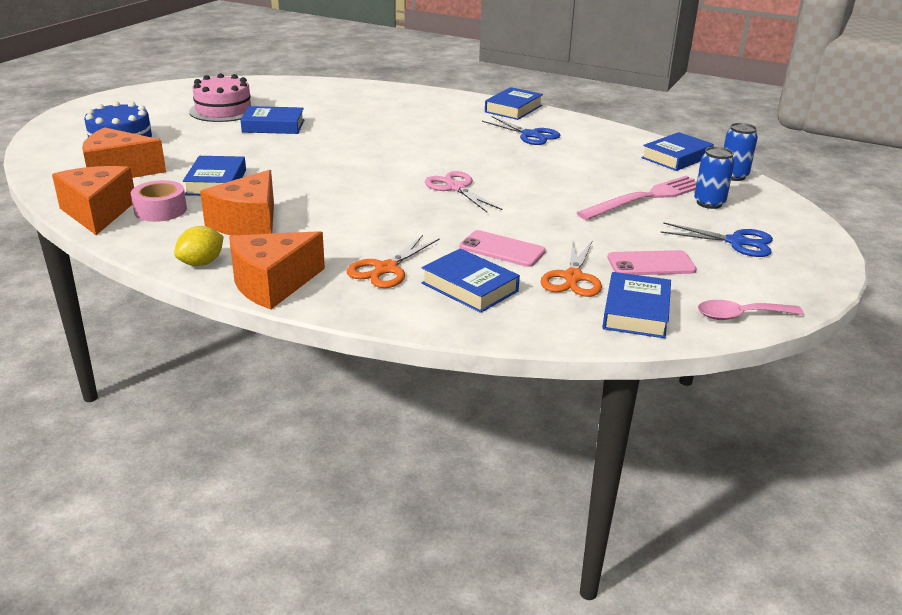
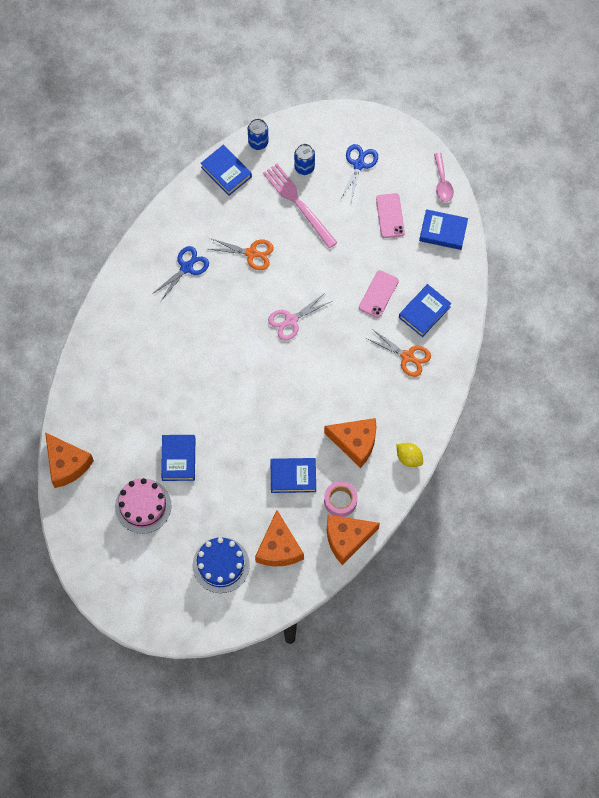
camera: 90 degrees left, 40 degrees up
orange cheese [229,231,325,310] -> orange cheese moved to [45,432,94,488]
blue book [485,87,543,120] -> none
orange scissors [541,240,602,297] -> orange scissors moved to [209,238,274,270]

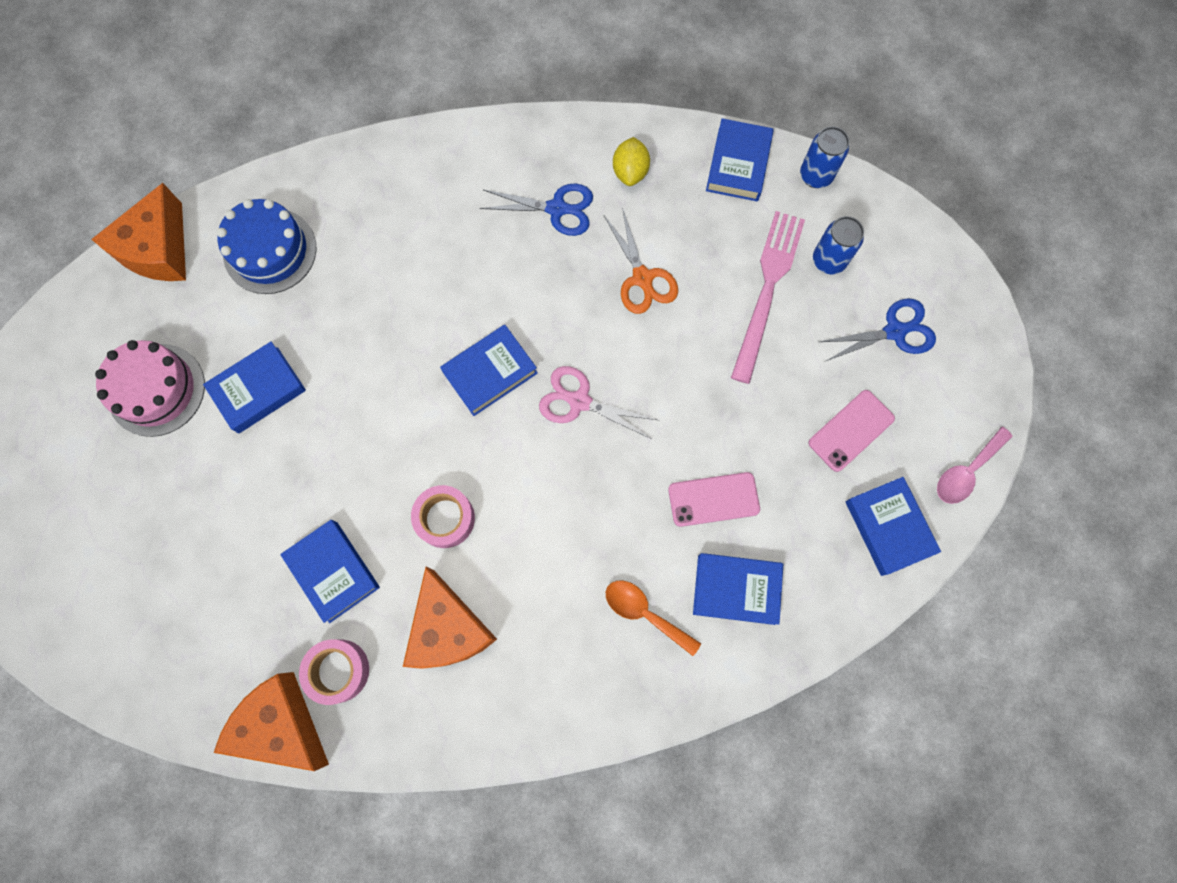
camera: 55 degrees right, 5 degrees up
blue cake [193,537,250,593] -> blue cake moved to [216,199,316,294]
orange cheese [255,510,304,567] -> none
orange scissors [367,330,431,377] -> orange spoon [606,581,701,656]
yellow lemon [396,443,423,467] -> yellow lemon moved to [613,137,650,186]
none -> pink tape [411,485,475,548]
none -> blue book [440,325,538,416]

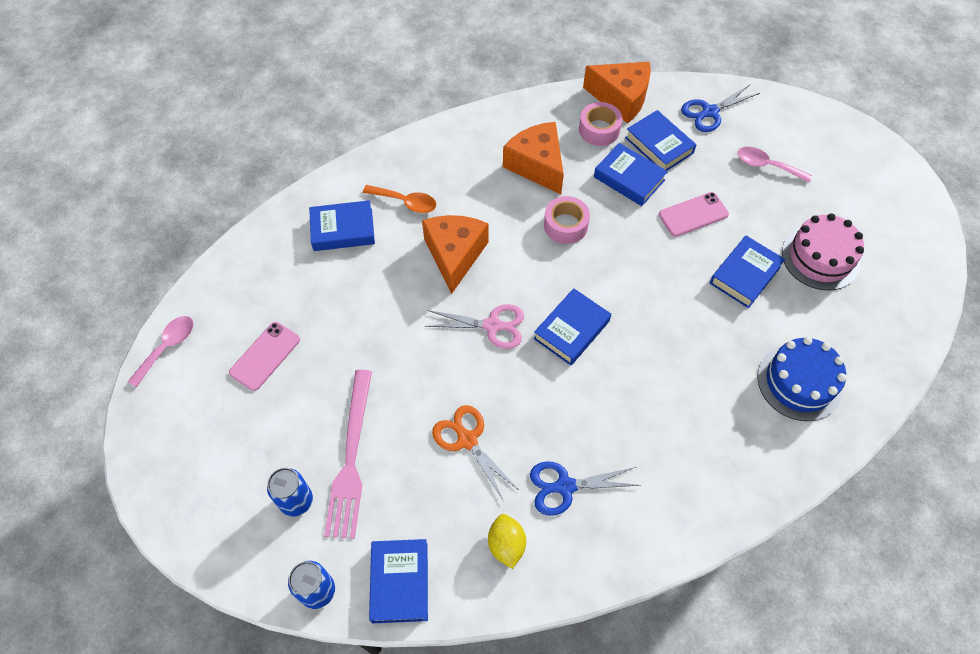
camera: 165 degrees right, 15 degrees down
orange cheese [92,183,186,281] -> orange cheese moved to [422,215,488,294]
pink phone [668,472,760,527] -> pink phone moved to [659,192,729,237]
blue scissors [819,298,936,361] -> blue scissors moved to [681,85,760,132]
blue book [845,477,941,576] -> blue book moved to [625,110,696,171]
none -> pink spoon [738,147,812,183]

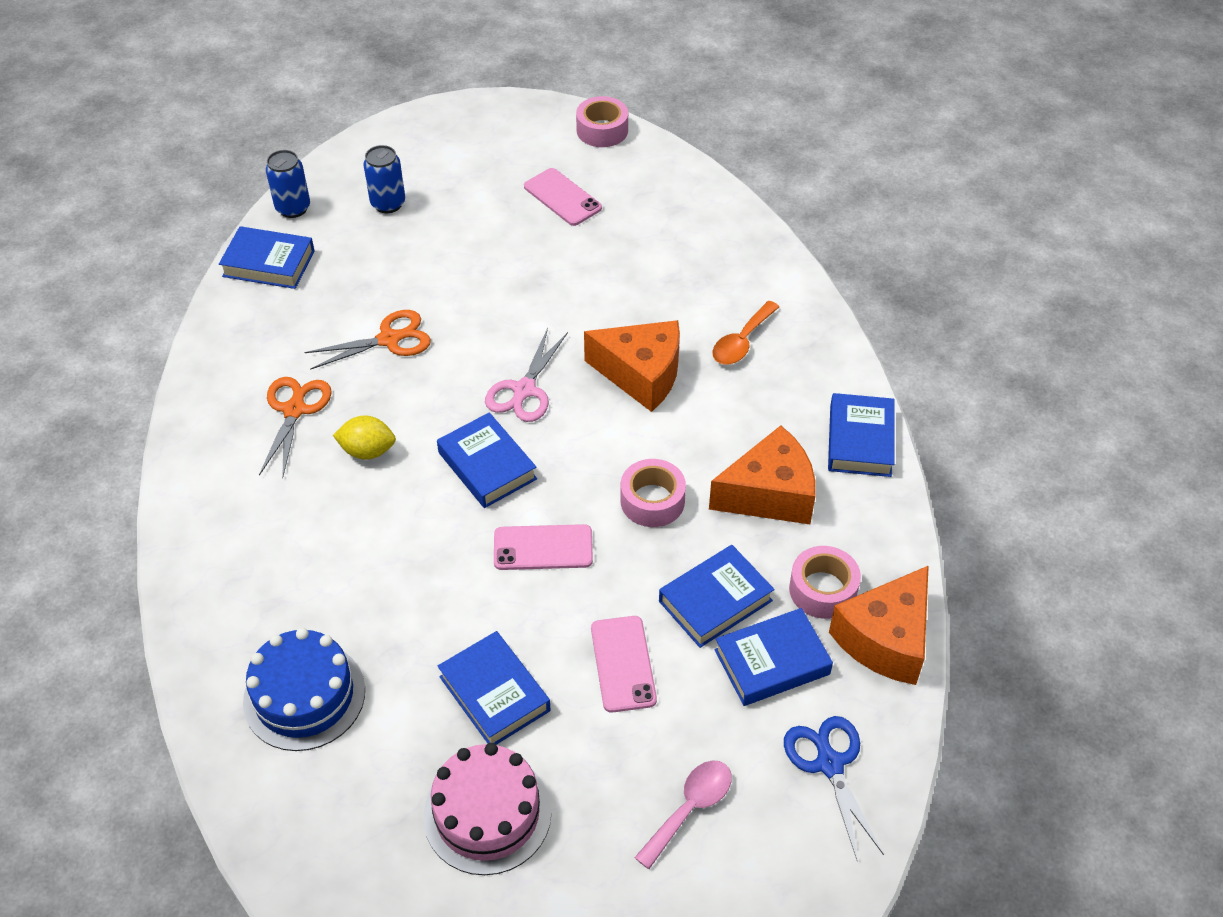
camera: 105 degrees right, 10 degrees down
pink spoon [127,316,194,388] -> pink tape [576,96,628,147]
blue book [309,200,375,251] -> blue book moved to [828,393,895,477]
pink fork [324,370,372,539] -> none
yellow lemon [488,514,526,569] -> yellow lemon moved to [333,416,396,460]
blue scissors [530,461,640,516] -> orange scissors [259,377,332,478]
none -> pink phone [494,524,593,570]

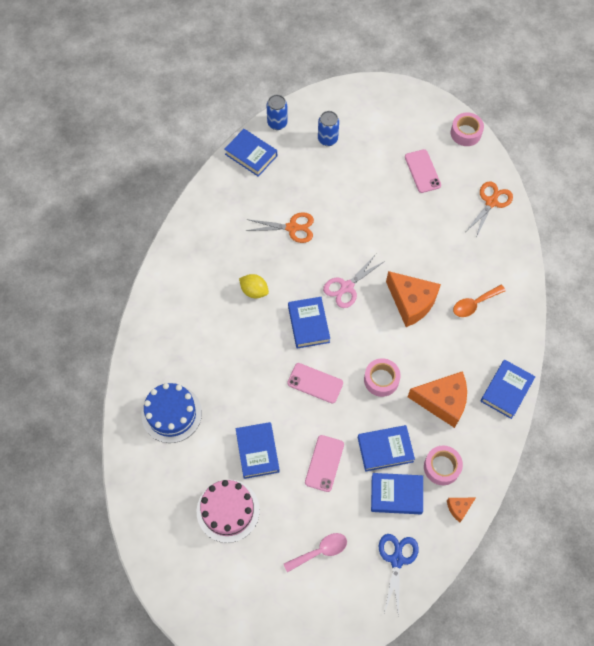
camera: 25 degrees right, 15 degrees up
orange scissors [259,377,332,478] -> orange scissors moved to [466,181,513,237]
orange cheese [829,565,929,685] -> orange cheese [447,498,475,522], size x0.47

